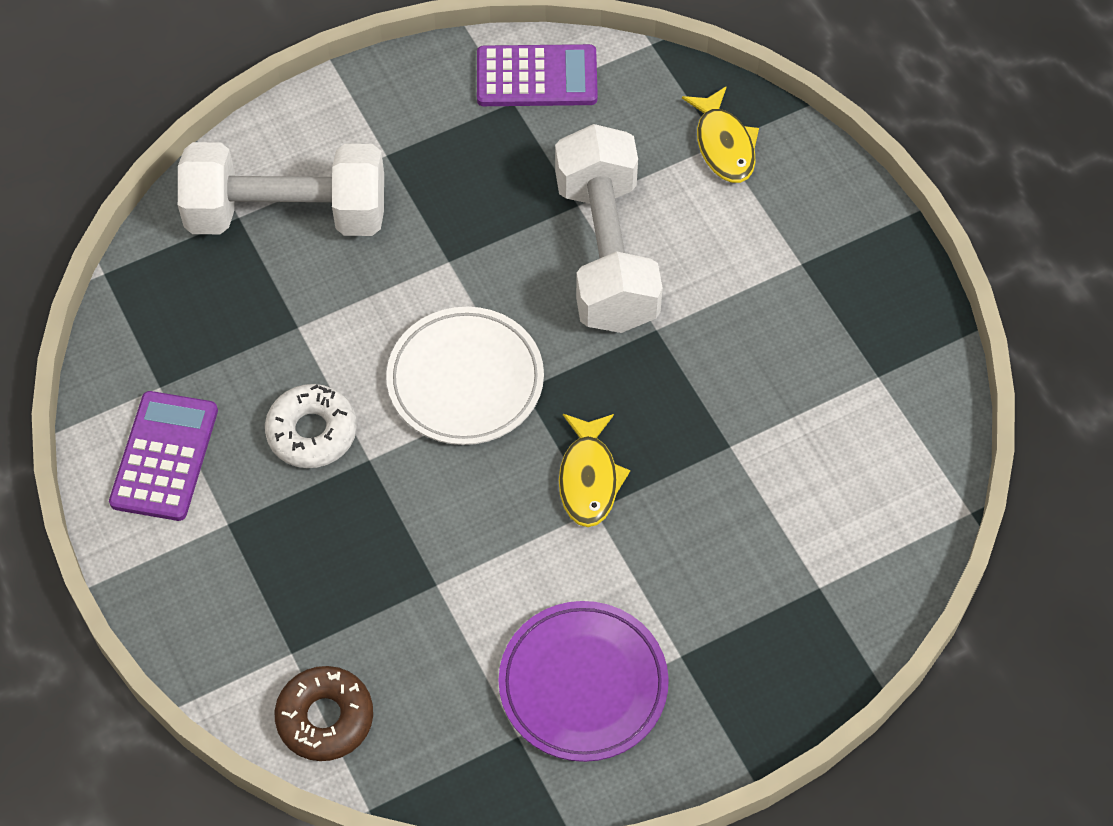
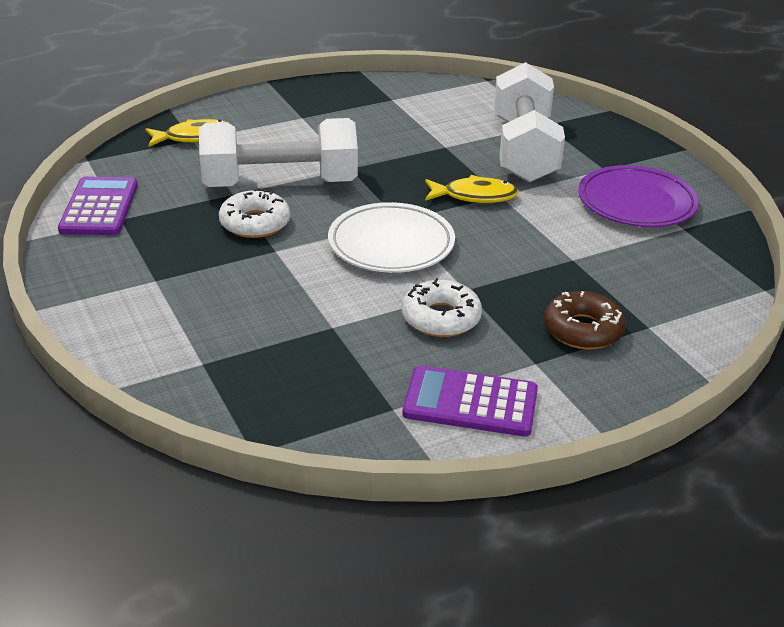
camera: 90 degrees left, 25 degrees down
white dumbbell [178,142,384,236] -> white dumbbell moved to [494,62,565,183]
brown donut [275,666,373,761] -> brown donut moved to [544,291,626,349]
none -> white donut [219,188,290,238]

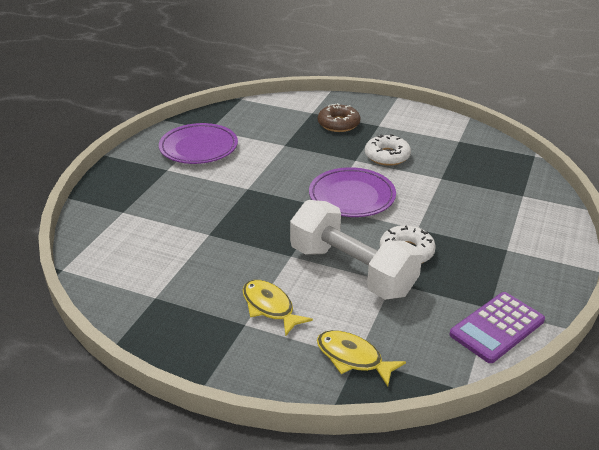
camera: 130 degrees left, 0 degrees up
white plate [328,202,455,273] -> purple plate [309,167,396,217]
purple calculator [402,365,538,437] -> none
yellow fish [425,175,519,203] -> yellow fish moved to [243,280,313,337]
white dumbbell [494,62,565,183] -> none

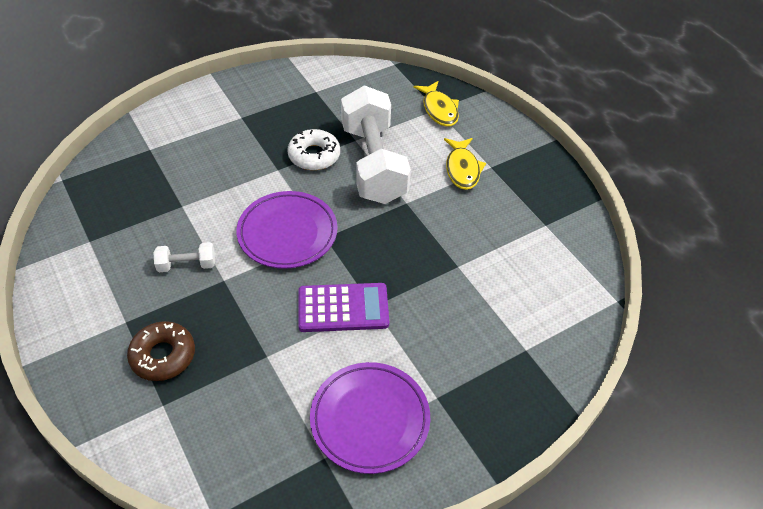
camera: 145 degrees left, 15 degrees up
white donut [365,134,411,166] -> white dumbbell [154,242,215,272]
purple calculator [449,292,545,363] -> purple calculator moved to [298,283,389,332]

